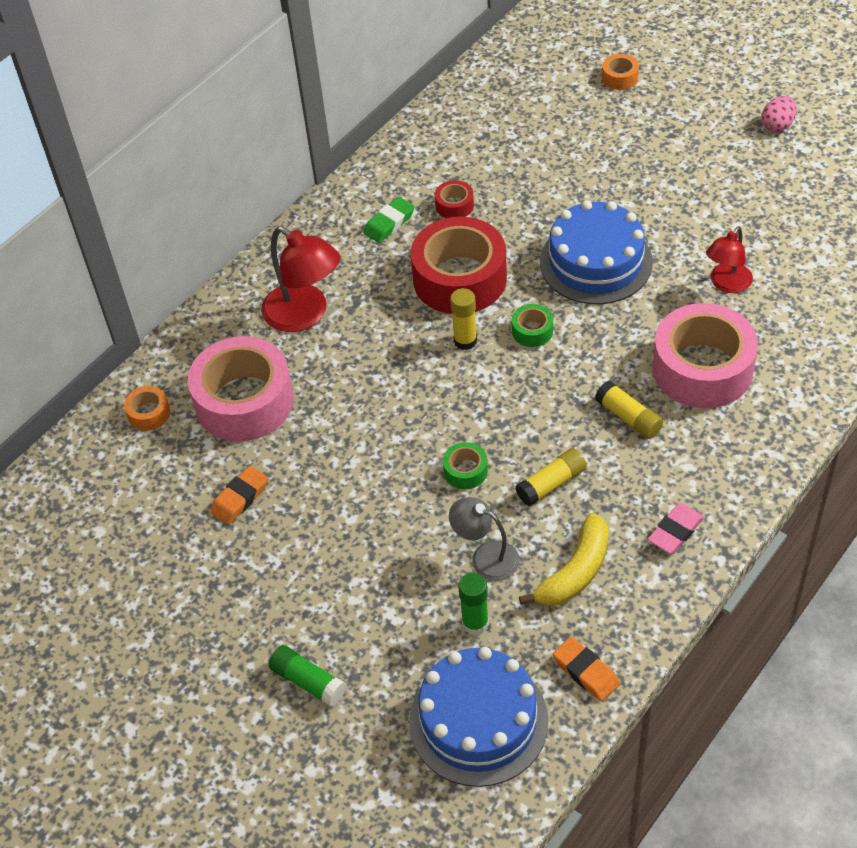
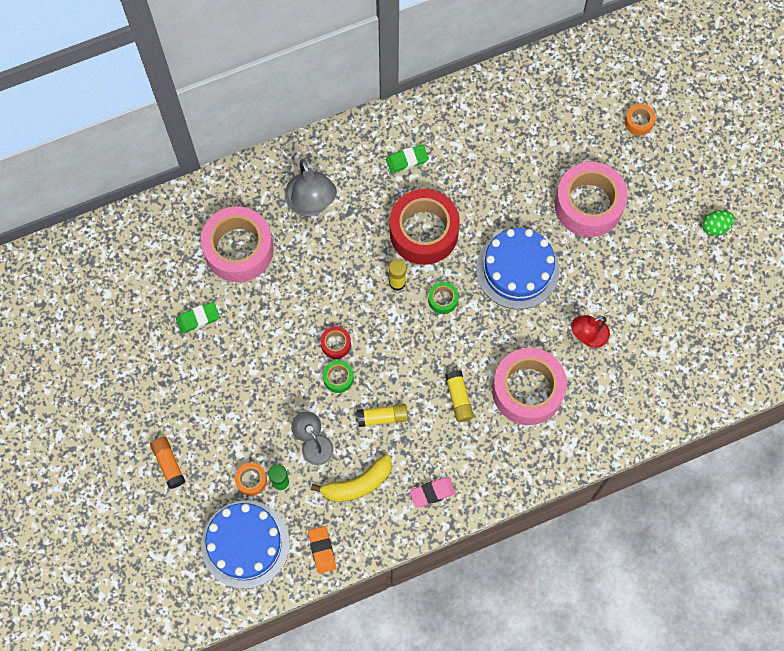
camera: 25 degrees right, 20 degrees up
orange tape [124,386,170,431] -> orange tape moved to [235,463,267,496]
orange eraser [210,466,268,525] -> green eraser [176,302,220,334]
red lamp [261,226,340,332] -> grey lamp [285,159,337,216]
green glue stick [268,645,346,707] -> orange glue stick [150,437,185,489]
red tape [435,180,474,218] -> red tape moved to [320,326,351,359]
pink egg [761,96,797,132] -> green egg [702,210,735,236]
none -> pink tape [555,162,627,237]

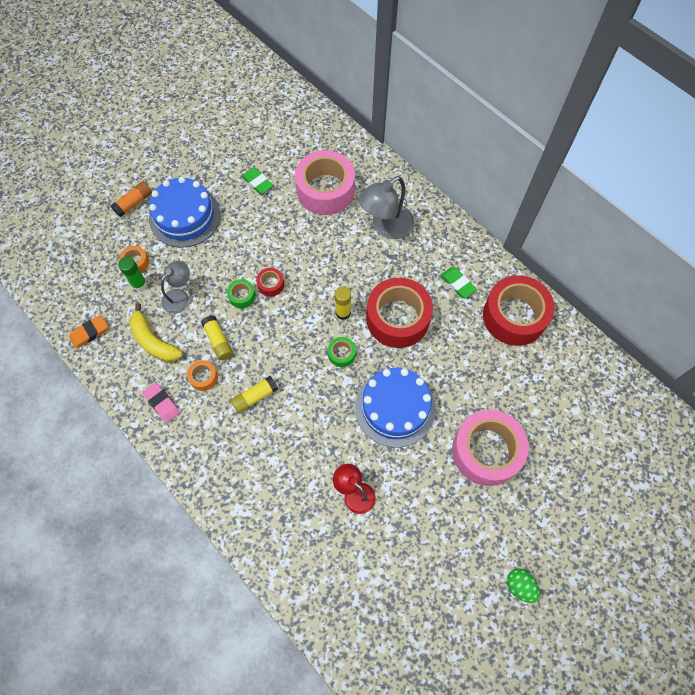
camera: 70 degrees right, 5 degrees down
blue cake [201,500,290,589] -> blue cake moved to [149,176,221,248]
pink tape [492,348,567,425] -> none
orange tape [625,104,656,136] -> orange tape moved to [187,360,218,391]
none -> red tape [483,275,555,346]

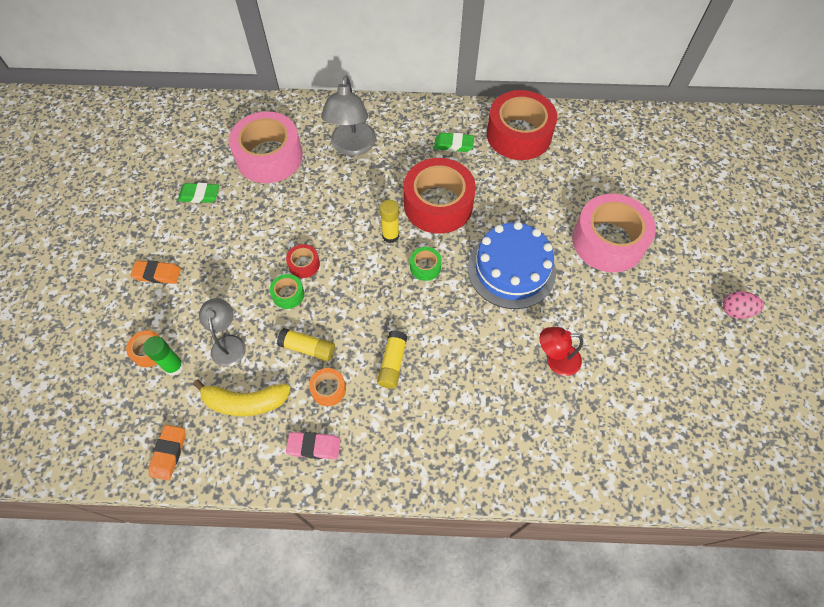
camera: 45 degrees left, 5 degrees down
orange glue stick [110,181,152,217] -> none
blue cake [149,176,221,248] -> orange eraser [130,261,181,284]
green egg [507,569,540,603] -> pink egg [723,291,764,319]

